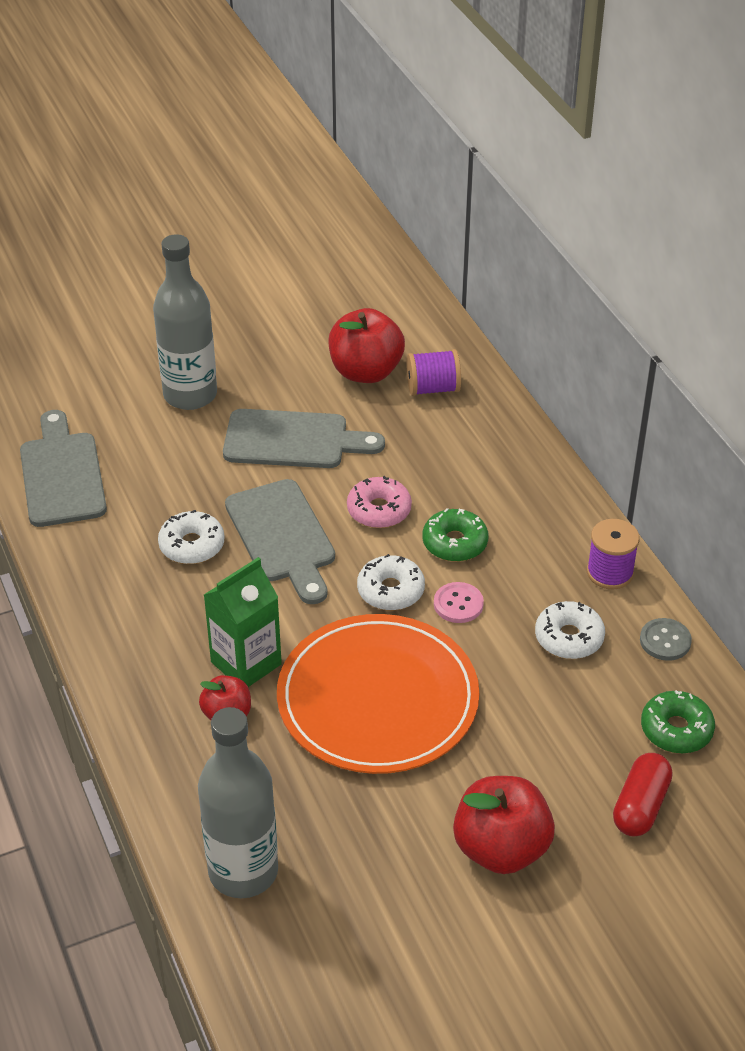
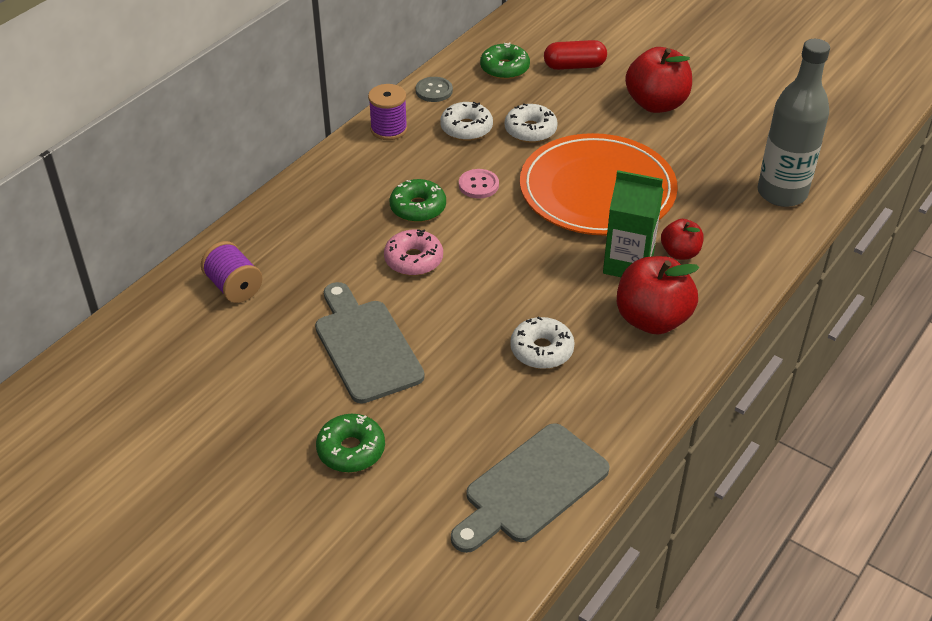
camera: 120 degrees left, 0 degrees up
grey bottle [153,234,217,410] -> green donut [316,414,385,472]
grey cutting board [225,479,335,604] -> none
red apple [329,308,405,383] -> red apple moved to [617,256,699,335]
white donut [357,554,425,611] -> white donut moved to [505,103,558,143]

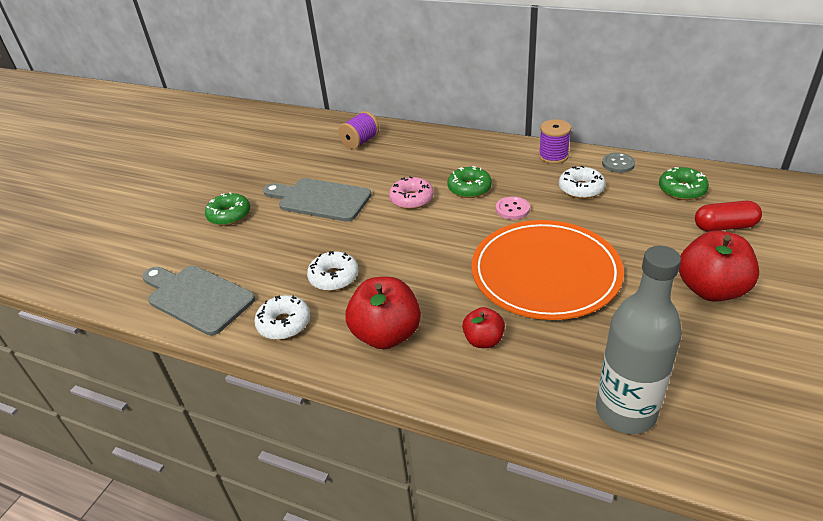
camera: 80 degrees right, 5 degrees down
grey cutting board [315,282,425,404] -> grey cutting board turned 120 degrees counterclockwise [263,178,372,222]
white donut [505,103,558,143] -> white donut moved to [254,295,310,340]
red capsule [544,40,607,70] -> red capsule turned 75 degrees counterclockwise [695,200,762,232]
green carton [603,170,663,277] -> none

